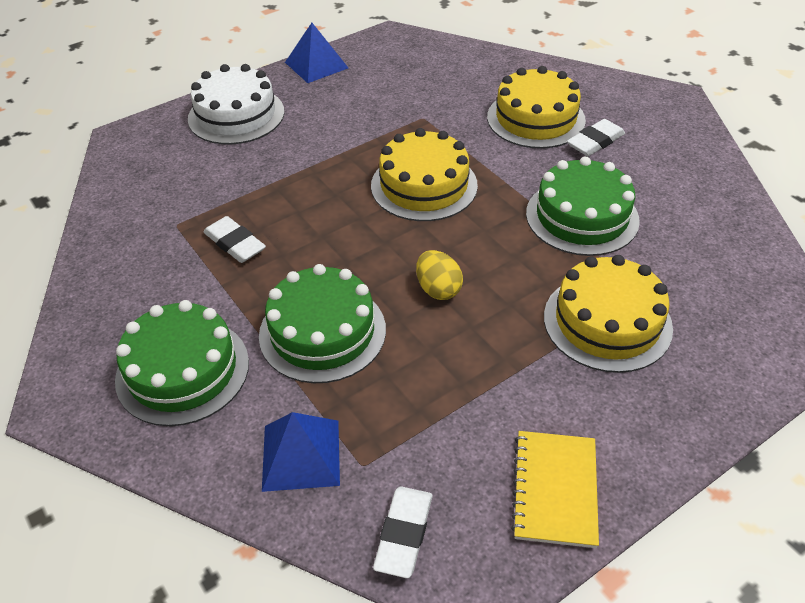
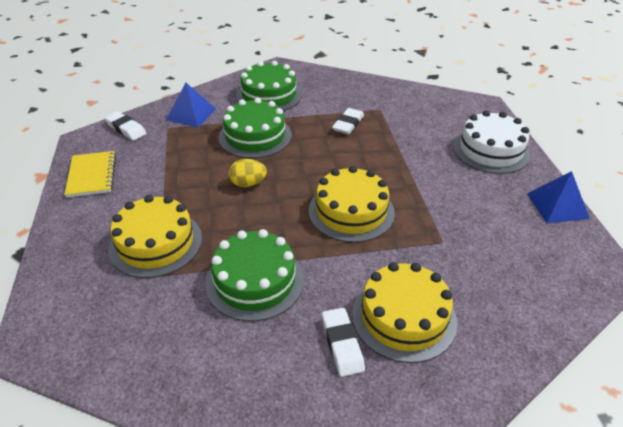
camera: 115 degrees right, 5 degrees down
white eraser [203,216,266,263] -> white eraser turned 45 degrees counterclockwise [332,108,364,134]
yellow notebook [511,431,599,548] -> yellow notebook turned 45 degrees clockwise [65,151,116,197]

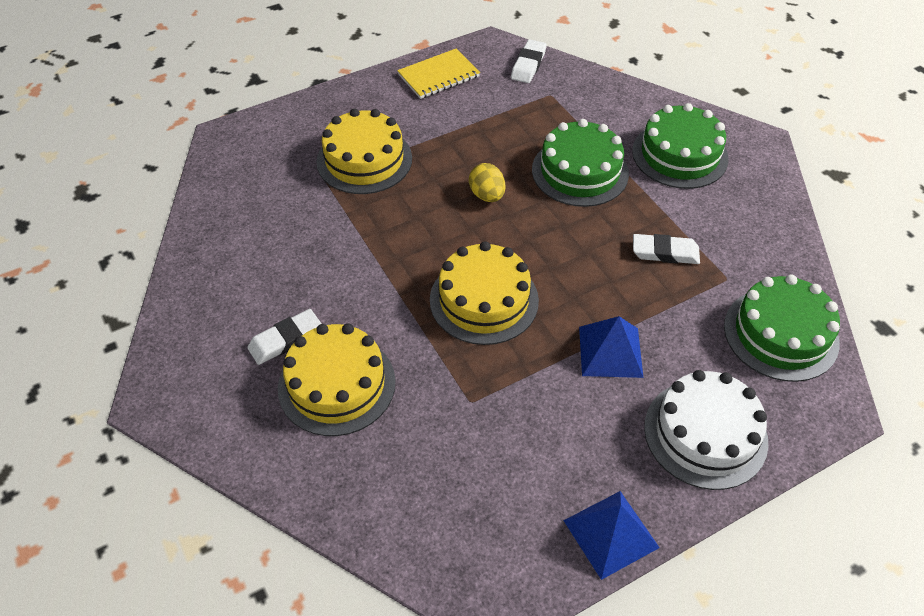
camera: 70 degrees right, 10 degrees up
blue pyramid [166,83,216,128] -> blue pyramid moved to [579,316,643,378]
green cake [206,229,304,321] -> green cake moved to [724,275,840,382]

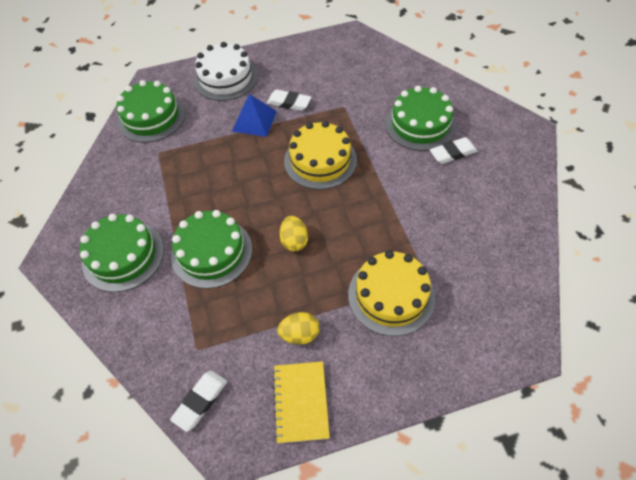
camera: 165 degrees left, 5 degrees up
yellow cake [278,324,396,436] -> green cake [385,86,456,151]
yellow notebook [397,48,480,99] -> yellow notebook turned 75 degrees counterclockwise [273,361,330,443]
blue pyramid [563,491,660,580] -> none
white eraser [633,234,700,264] -> white eraser moved to [267,90,311,111]
none -> yellow egg [277,312,320,345]

